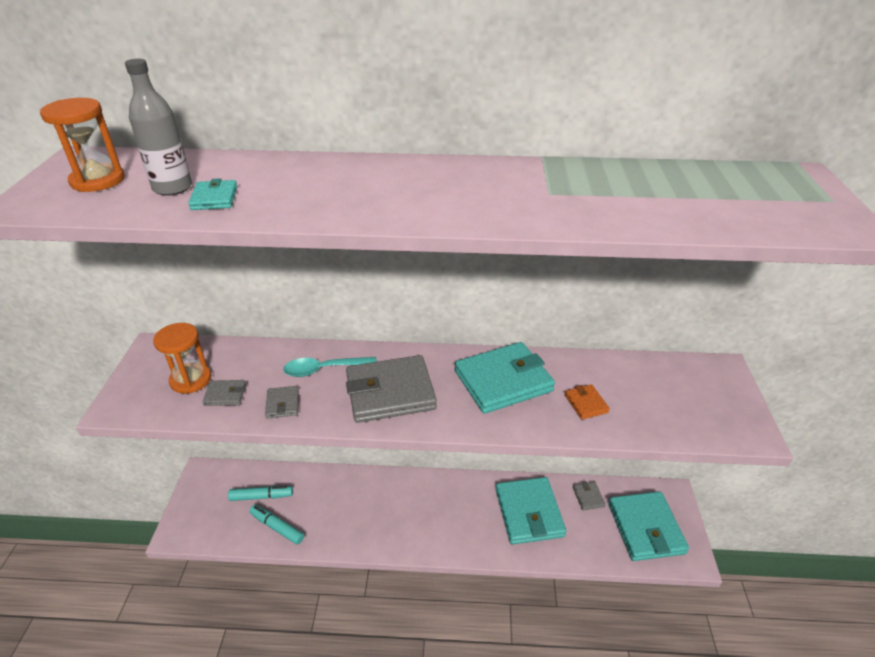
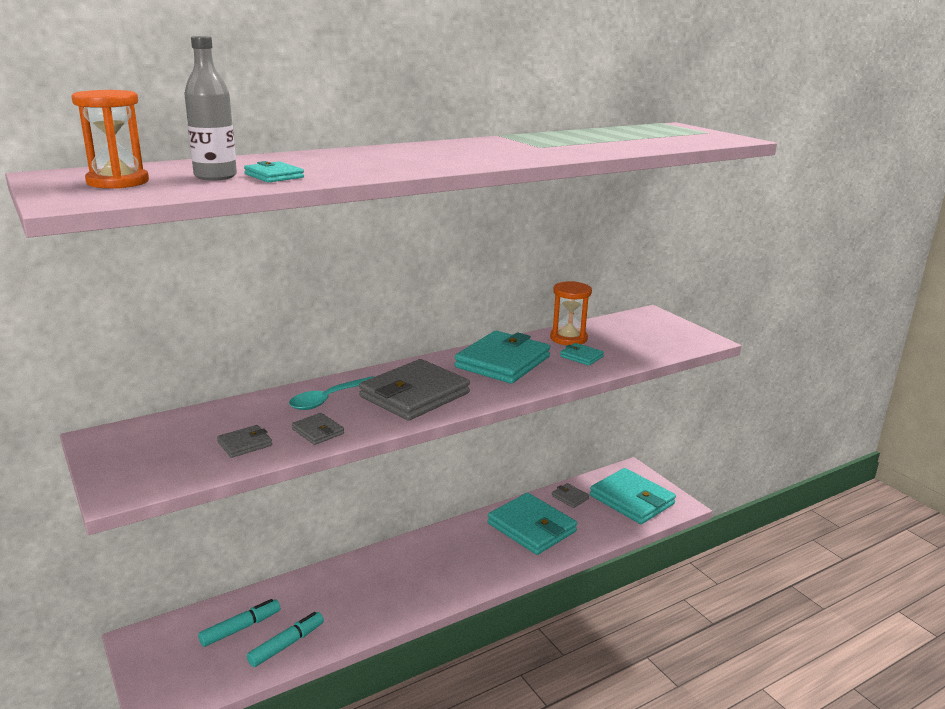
camera: 35 degrees left, 15 degrees down
orange hourglass [153,323,211,394] -> orange hourglass moved to [550,281,592,345]
turquoise marker [249,505,304,545] -> turquoise marker turned 135 degrees clockwise [247,612,324,667]
orange wallet [565,384,610,420] -> turquoise wallet [560,343,604,366]

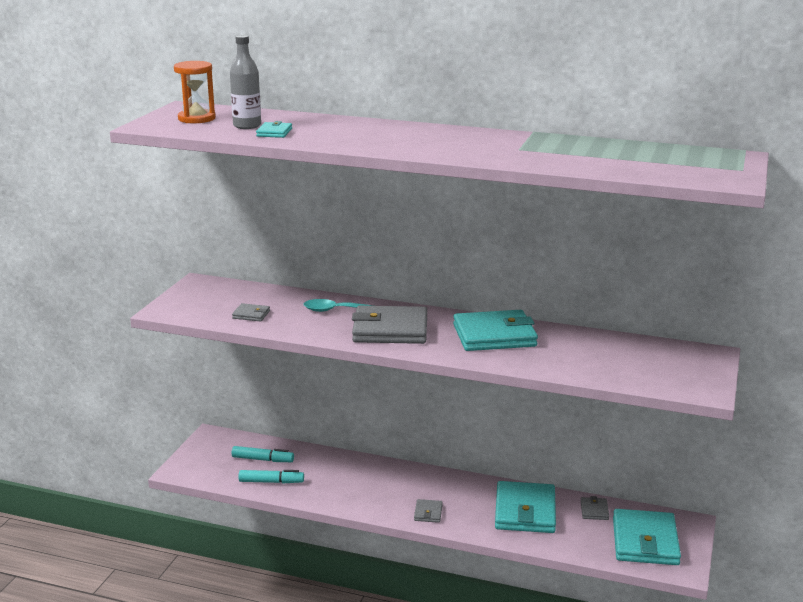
camera: 50 degrees right, 0 degrees up
grey wallet [292,413,344,445] -> grey wallet moved to [414,499,443,523]
orange hourglass [550,281,592,345] -> none
turquoise wallet [560,343,604,366] -> none

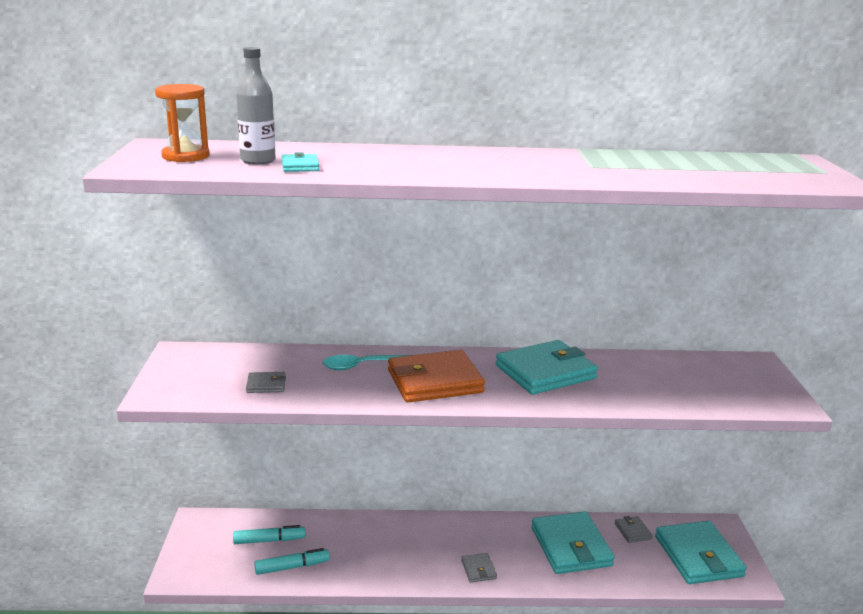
camera: 20 degrees left, 0 degrees up
grey wallet [352,306,427,344] -> orange wallet [388,350,485,403]

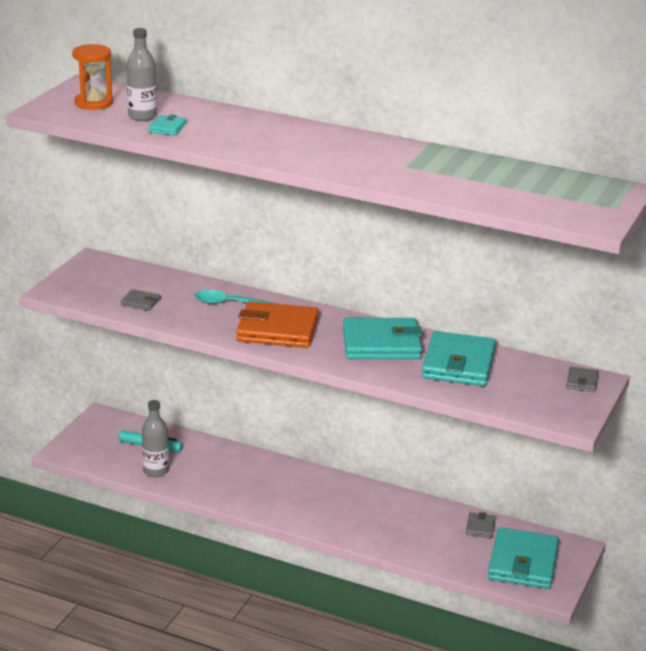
camera: 25 degrees right, 5 degrees up
turquoise marker [255,548,330,575] -> grey bottle [142,400,169,477]
grey wallet [461,553,497,583] -> grey wallet moved to [566,367,598,392]
turquoise wallet [531,511,615,574] -> turquoise wallet moved to [421,331,496,386]

